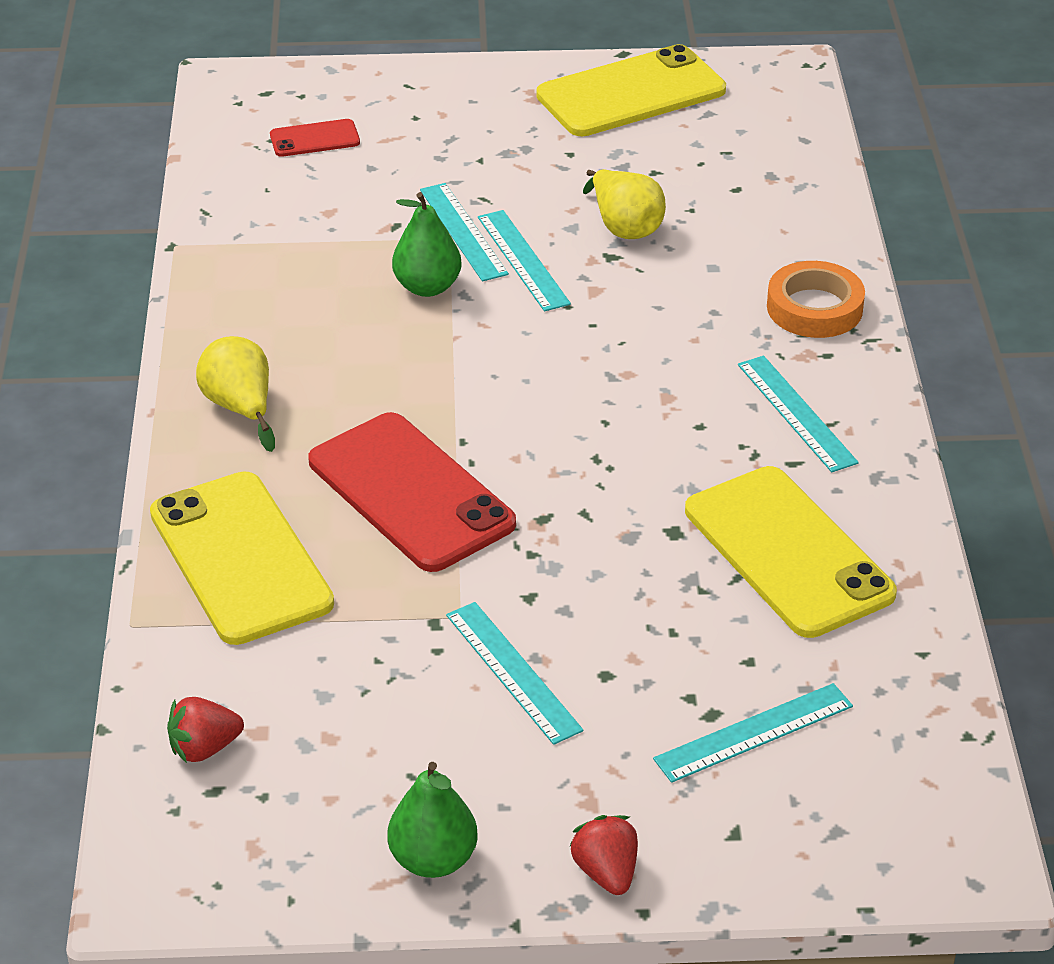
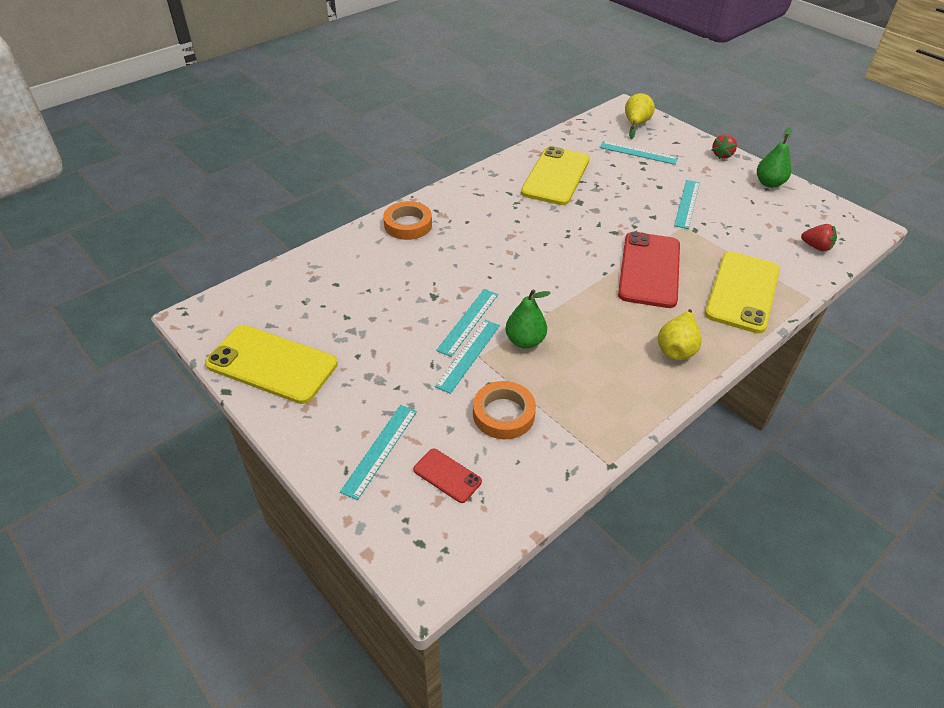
camera: 130 degrees left, 5 degrees up
yellow pear [583,169,666,239] -> yellow pear moved to [625,93,655,139]
turquoise ruler [738,356,859,472] -> turquoise ruler moved to [340,405,417,500]
none -> orange tape [473,381,536,439]

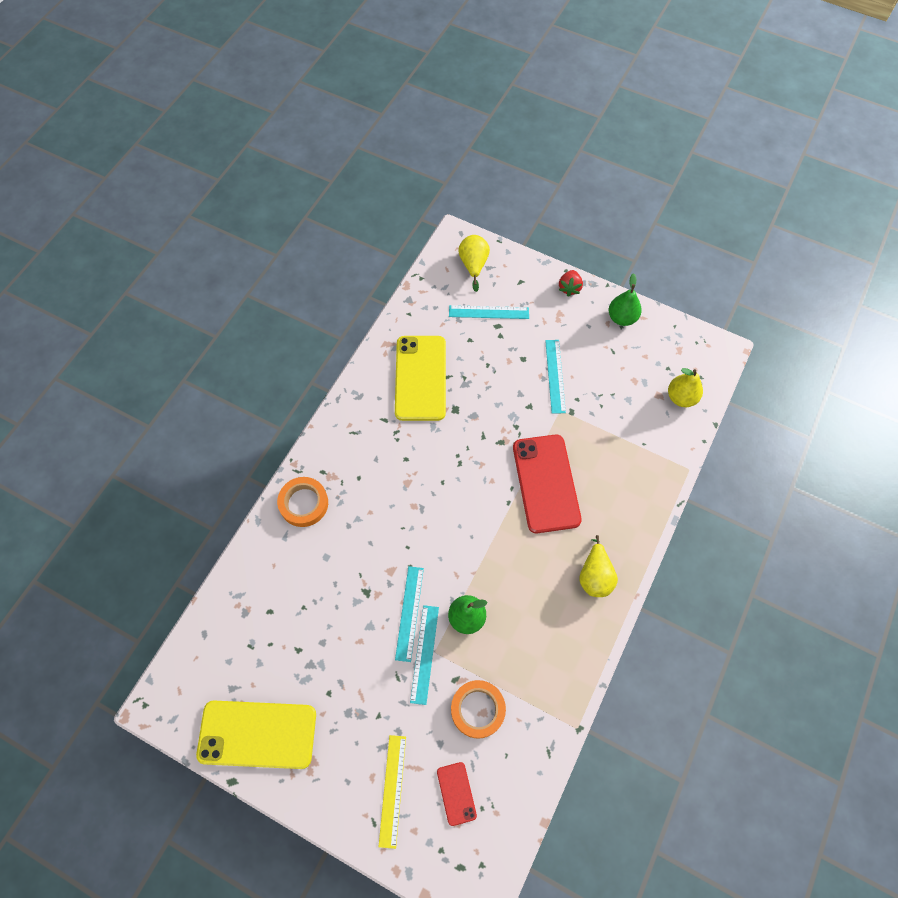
camera: 20 degrees left, 20 degrees up
turquoise ruler [340,405,417,500] -> yellow ruler [378,735,406,849]
red phone [413,449,482,503] -> red phone turned 60 degrees clockwise [437,762,477,826]
yellow phone [705,251,780,333] -> none
red strawberry [801,224,837,251] -> yellow pear [668,368,703,407]

